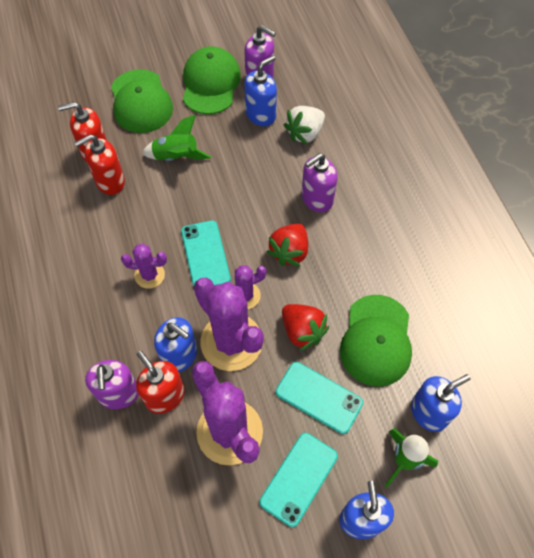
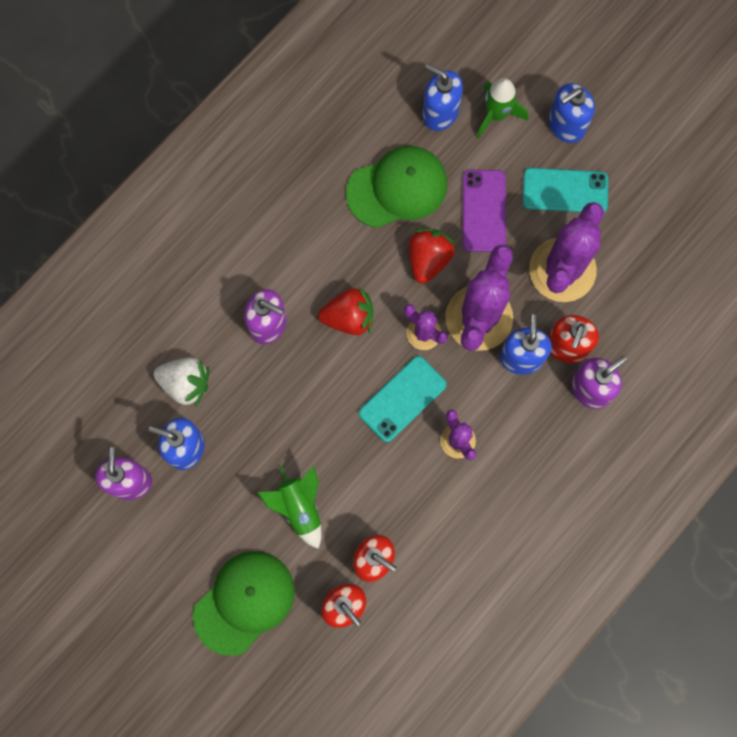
camera: 120 degrees left, 15 degrees up
green cap [183,46,241,114] -> none
turquoise phone [276,362,363,434] -> purple phone [463,170,506,252]

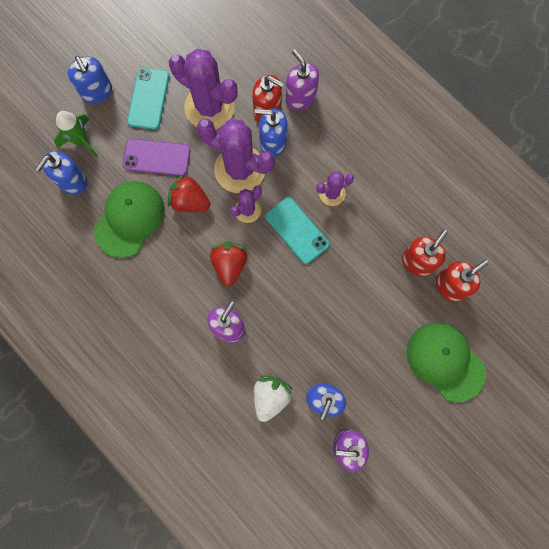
camera: 85 degrees left, 0 degrees up
green rocket [257,466,322,549] -> none
green cap [346,146,447,228] -> green cap turned 45 degrees clockwise [94,181,165,258]

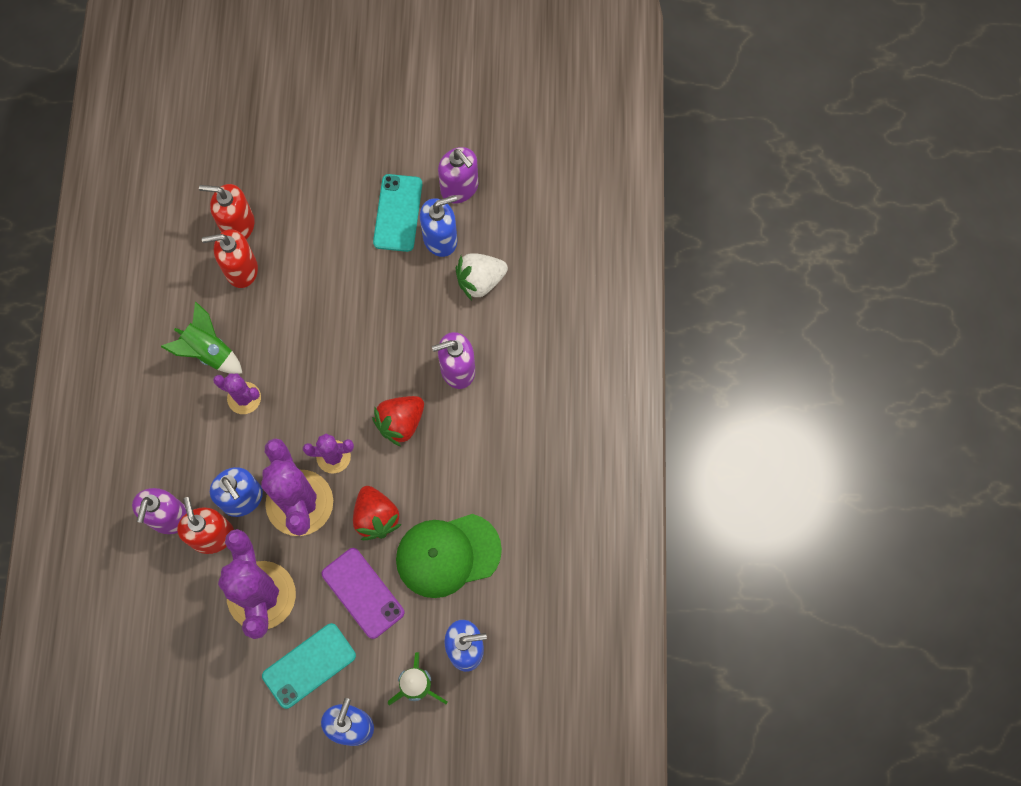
camera: 135 degrees left, 5 degrees down
turquoise phone [265,197,330,264] -> turquoise phone moved to [373,174,422,252]
green cap [407,323,486,402] -> none
none -> green rocket [161,302,242,374]

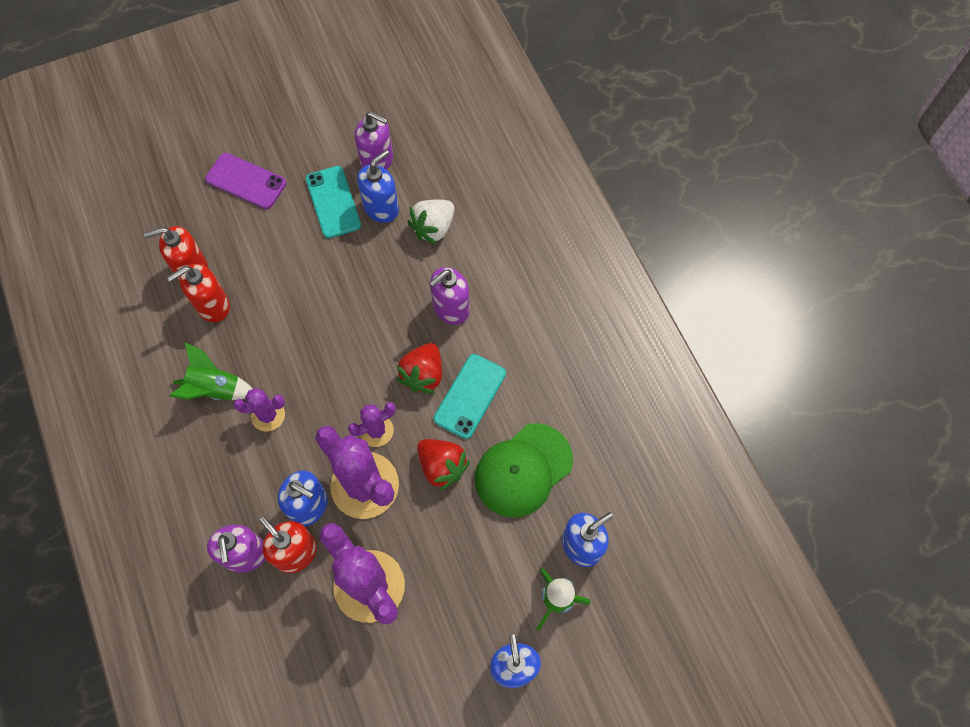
camera: 25 degrees left, 5 degrees down
turquoise phone [262,623,356,709] -> turquoise phone moved to [434,354,506,439]
purple phone [322,548,404,639] -> purple phone moved to [205,153,287,209]

